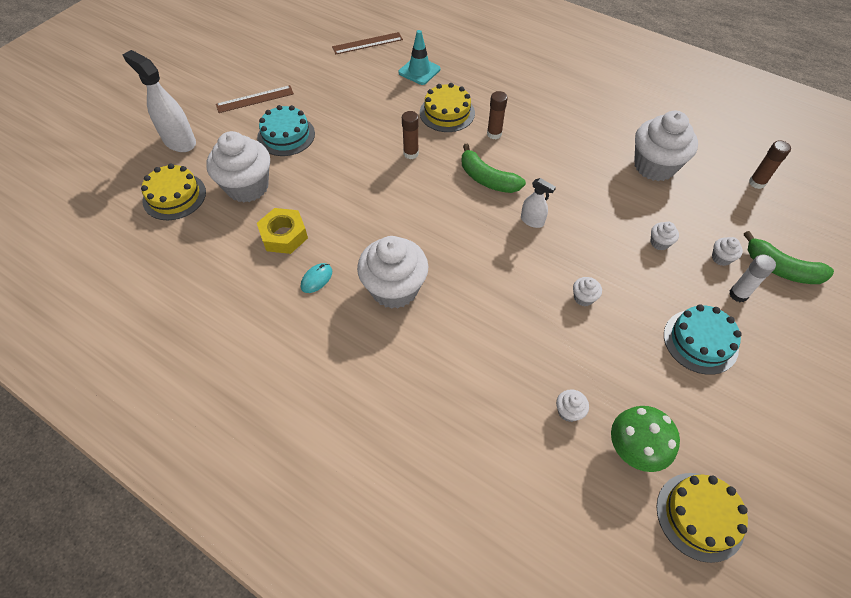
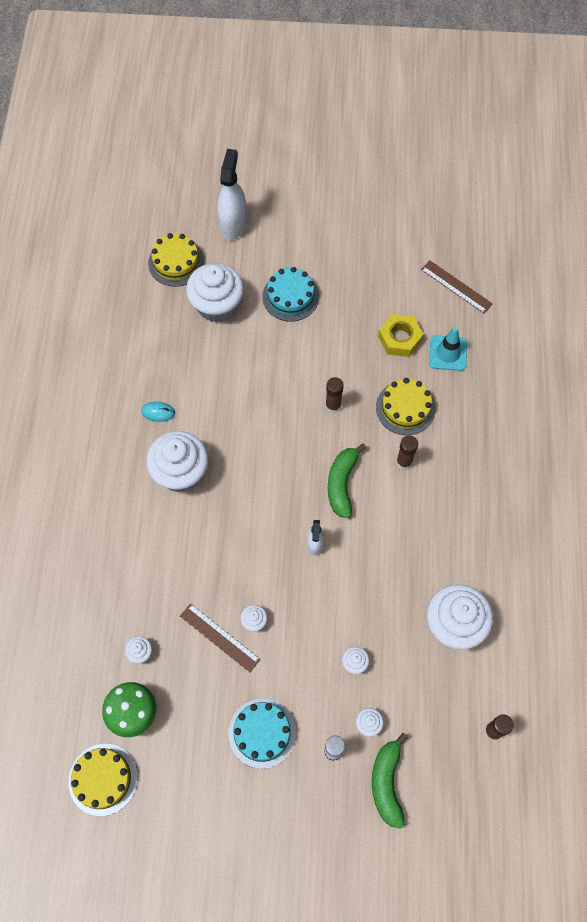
camera: 60 degrees right, 10 degrees up
brown ruler [216,85,294,113] -> brown ruler moved to [180,603,261,672]
yellow nut [257,208,308,254] -> yellow nut moved to [378,314,423,357]

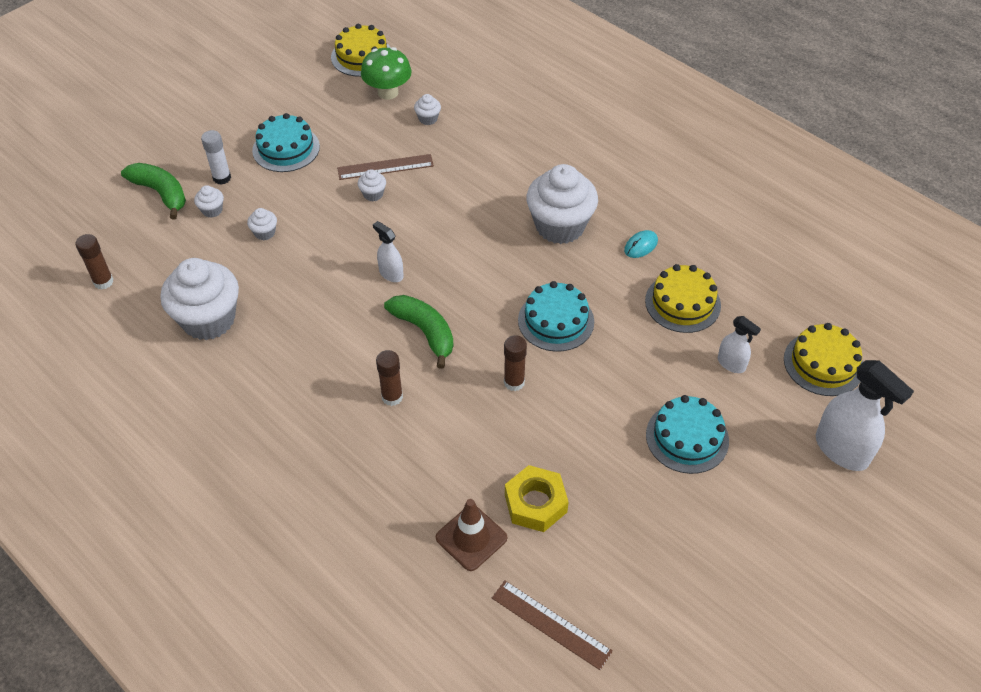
camera: 130 degrees right, 15 degrees down
white cupcake [186,263,244,323] -> white spray bottle [718,316,761,373]
yellow cake [376,378,436,435] -> yellow cake moved to [645,264,721,333]
brown ruler [421,260,493,314] -> brown ruler turned 45 degrees clockwise [492,581,613,670]
turquoise traffic cone [429,327,467,371] -> brown traffic cone [436,499,507,571]
none -> turquoise cake [518,281,594,352]

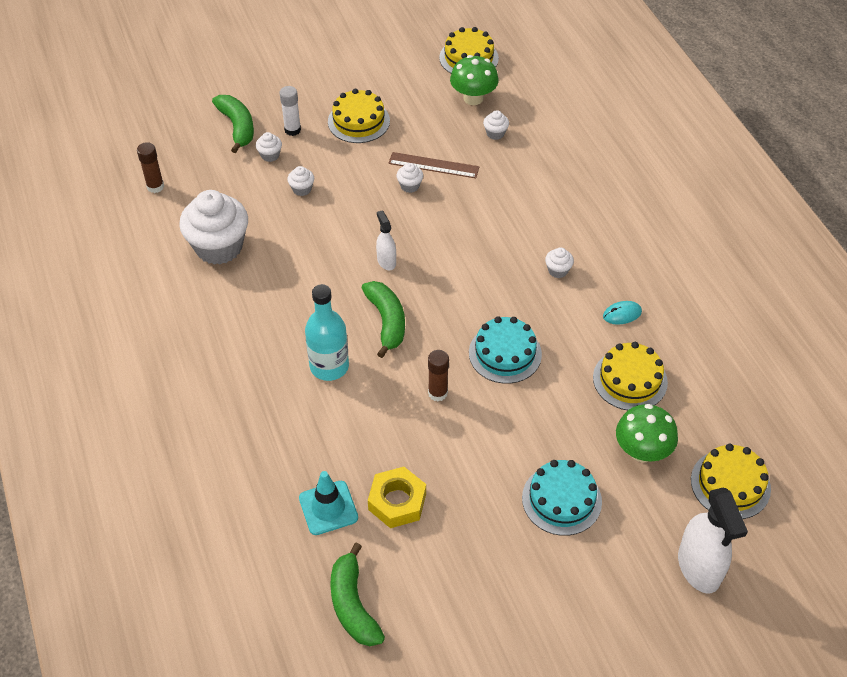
camera: 25 degrees right, 0 degrees up
turquoise cake [252,113,320,172] -> yellow cake [328,89,390,143]
brown glue stick [376,350,403,406] -> turquoise bottle [305,284,349,381]
brown traffic cone [436,499,507,571] -> turquoise traffic cone [299,471,358,535]
brown ruler [492,581,613,670] -> green banana [330,543,385,646]
white cupcake [526,164,598,244] -> white cupcake [545,247,574,278], size x0.42
white spray bottle [718,316,761,373] -> green mushroom [616,404,678,462]

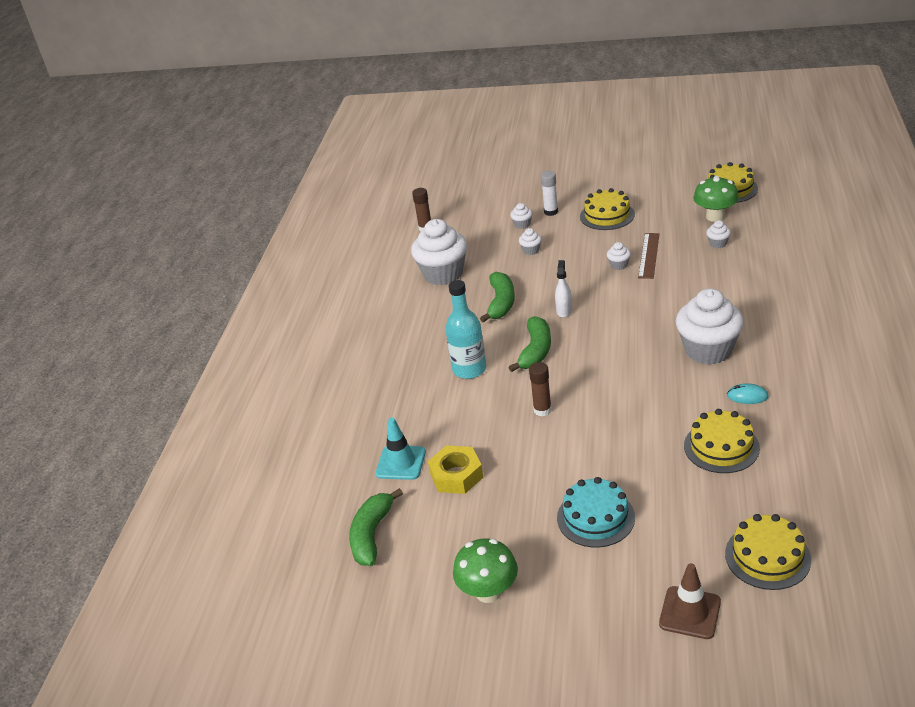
camera: 35 degrees right, 15 degrees down
green banana [212,95,254,153] -> green banana moved to [480,272,515,322]
brown ruler [388,152,479,178] -> brown ruler turned 60 degrees clockwise [638,233,659,279]
turquoise cake [469,316,542,384] -> none
white cupcake [545,247,574,278] -> white cupcake [676,288,744,365], size x2.40
green mushroom [616,404,678,462] -> green mushroom moved to [453,538,518,603]
white spray bottle [678,487,748,594] -> brown traffic cone [659,563,721,639]

